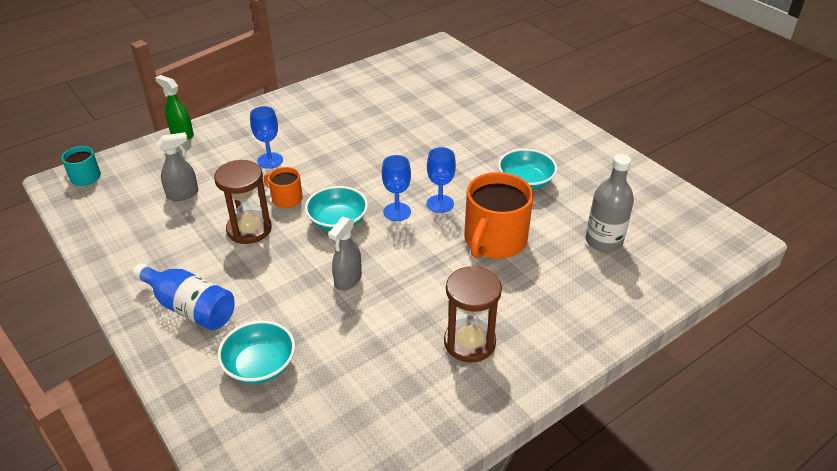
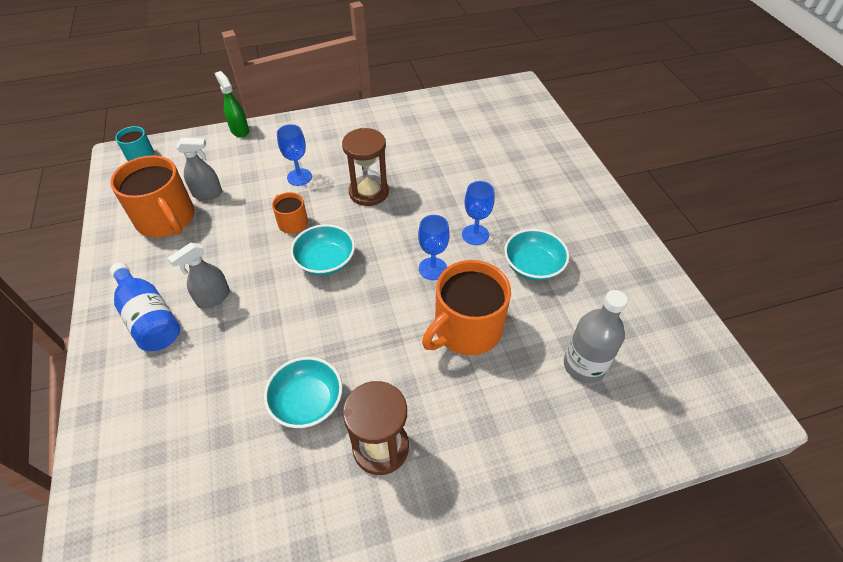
camera: 20 degrees right, 10 degrees up
brown hourglass [214,160,272,244] -> brown hourglass moved to [342,128,389,206]
turquoise bowl [218,321,295,384] -> turquoise bowl moved to [264,357,343,428]
grey spray bottle [328,217,362,291] -> grey spray bottle moved to [168,243,230,309]
blue goblet [382,155,411,221] -> blue goblet moved to [462,181,495,245]
none -> orange mug [110,155,195,237]

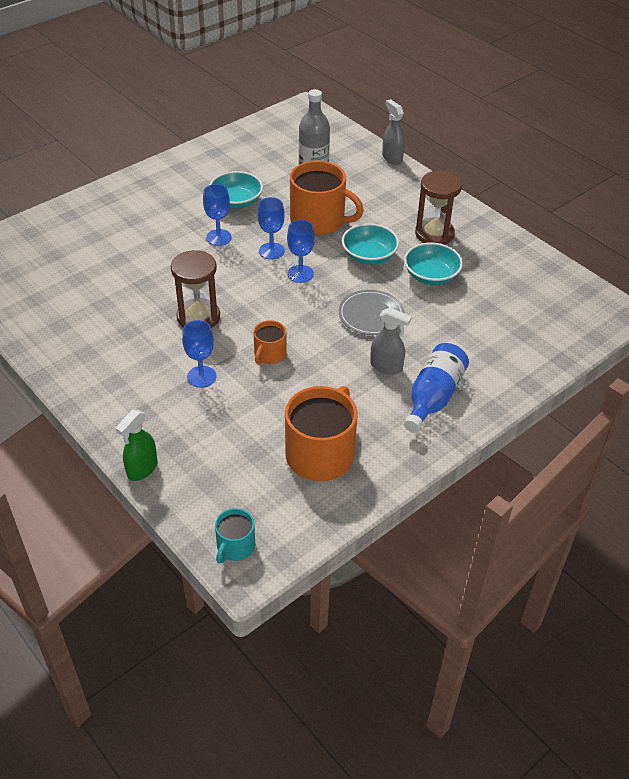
camera: 115 degrees left, 5 degrees down
grey spray bottle [176,138,222,200] -> grey spray bottle moved to [382,99,405,165]
turquoise bowl [290,224,355,276] -> turquoise bowl moved to [342,223,399,265]
none -> blue goblet [287,220,315,283]
none -> grey plate [339,290,405,335]

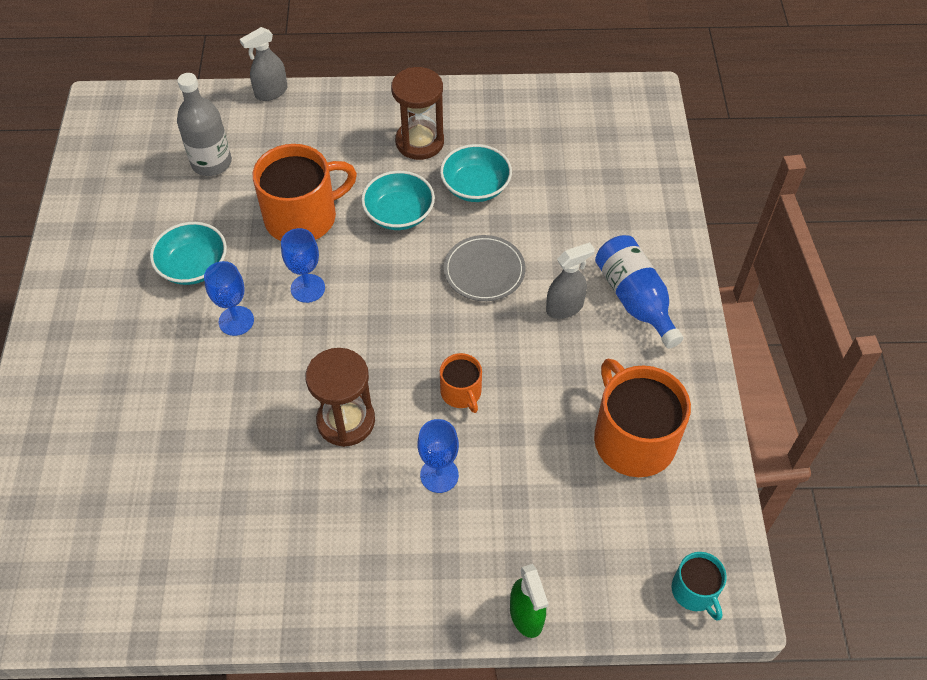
camera: 50 degrees left, 10 degrees up
blue goblet [287,220,315,283] -> none
grey spray bottle [382,99,405,165] -> grey spray bottle turned 45 degrees counterclockwise [240,27,287,101]

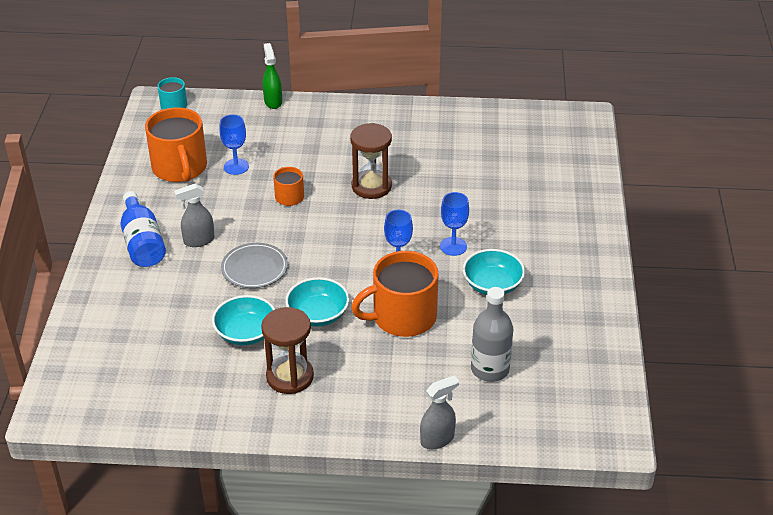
camera: 175 degrees left, 15 degrees down
blue goblet [418,419,459,493] -> blue goblet moved to [219,114,249,175]

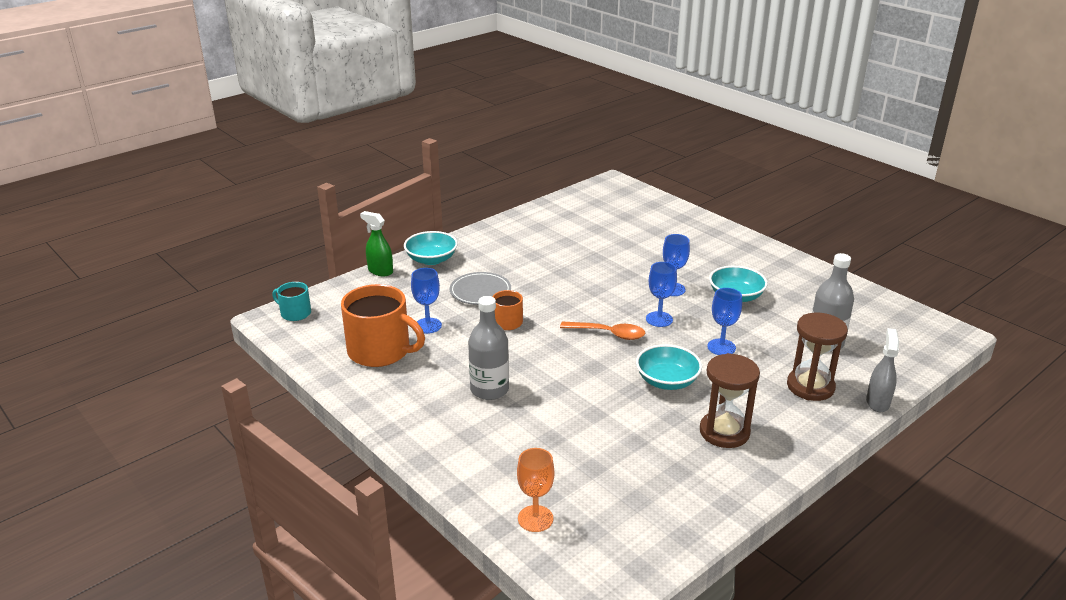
camera: 45 degrees left, 10 degrees down
blue bottle [120,191,166,267] -> none
grey spray bottle [174,184,215,247] -> grey bottle [468,296,509,400]
turquoise bowl [212,295,275,345] -> turquoise bowl moved to [404,231,458,265]
grey plate [221,243,288,288] -> grey plate moved to [450,272,511,305]
brown hourglass [350,123,392,199] -> brown hourglass moved to [787,313,848,401]
orange mug [351,251,439,337] -> blue goblet [707,288,742,355]
none -> orange goblet [517,448,555,532]
none -> orange spoon [560,322,645,340]

